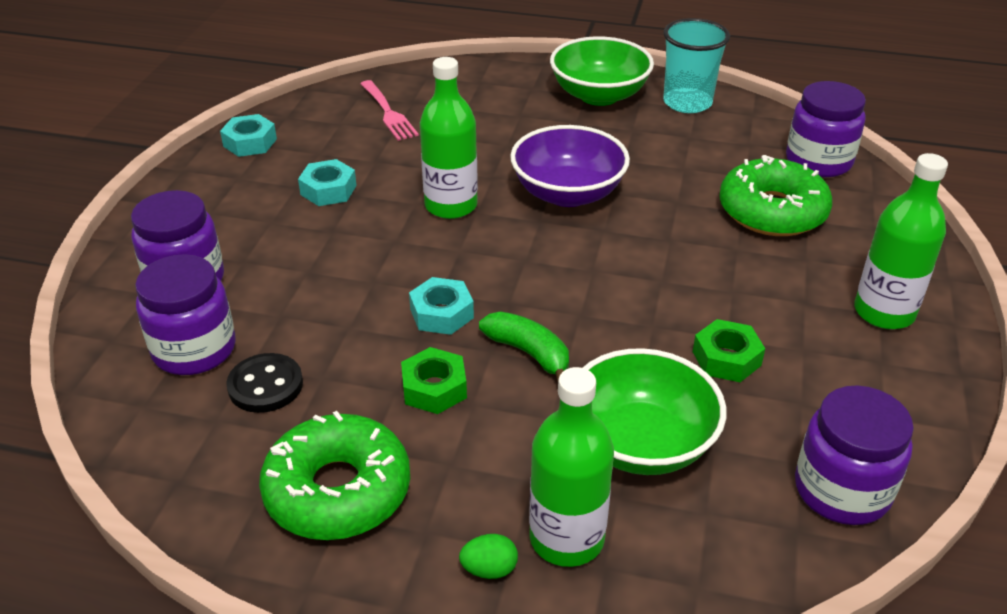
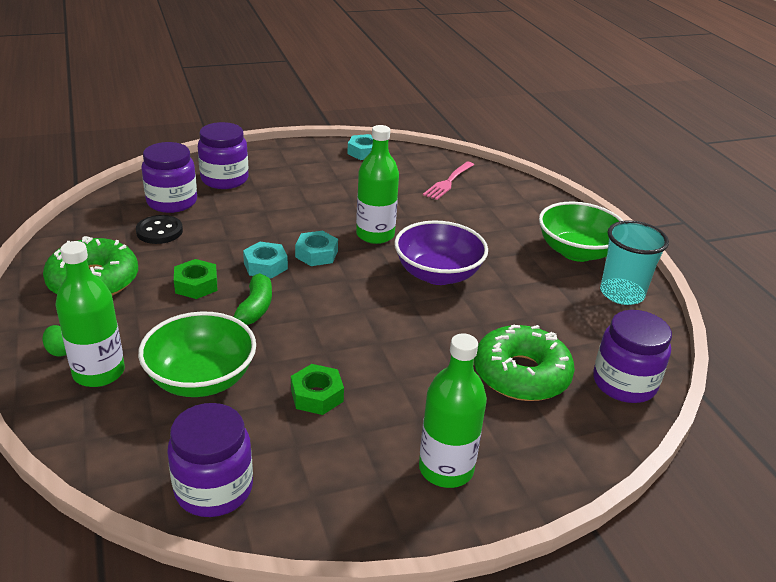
camera: 55 degrees right, 5 degrees down
turquoise nut [298,159,357,206] -> turquoise nut moved to [295,231,338,266]

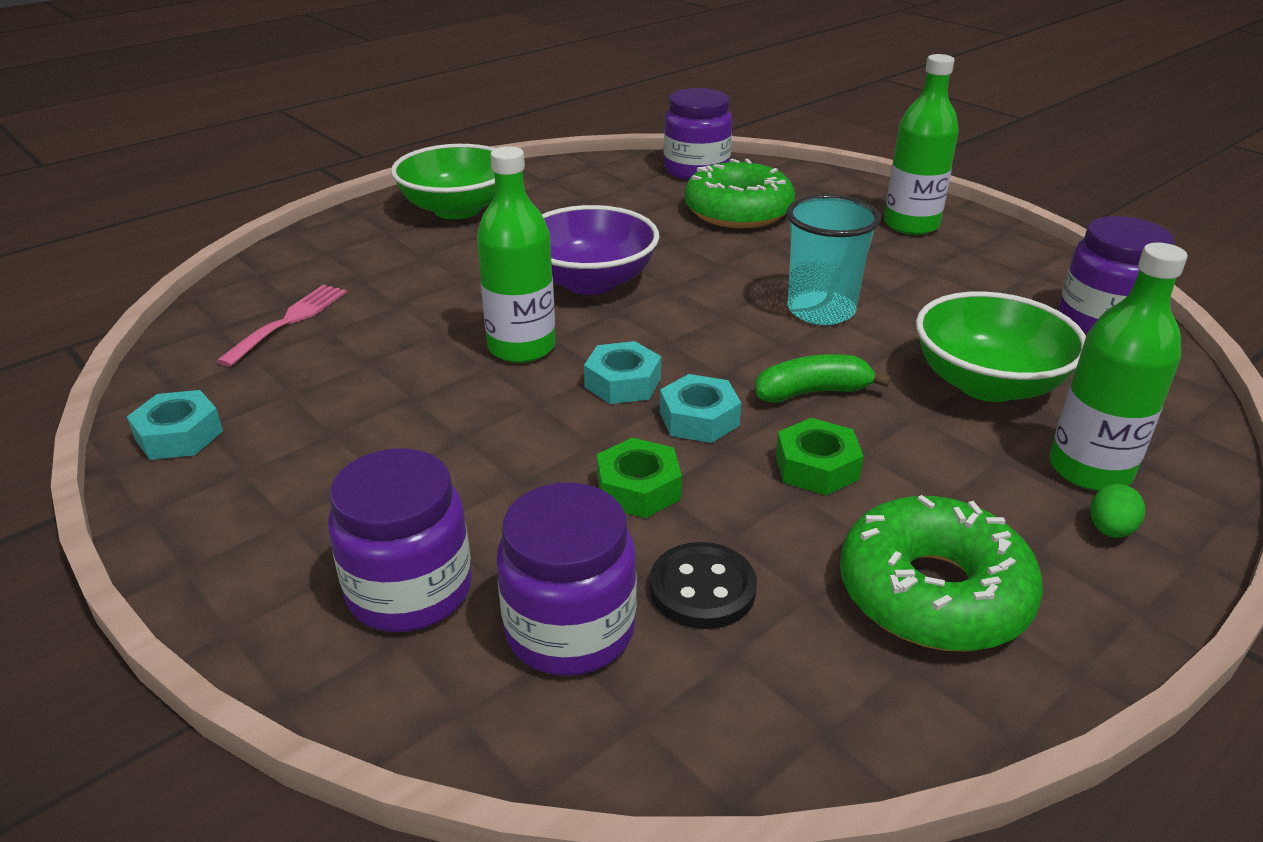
camera: 110 degrees left, 0 degrees up
green nut [291,364,344,415] -> green nut moved to [597,438,682,518]
pink fork [423,162,474,200] -> pink fork turned 75 degrees counterclockwise [217,285,347,367]
turquoise cup [600,220,669,305] -> turquoise cup moved to [786,194,881,325]

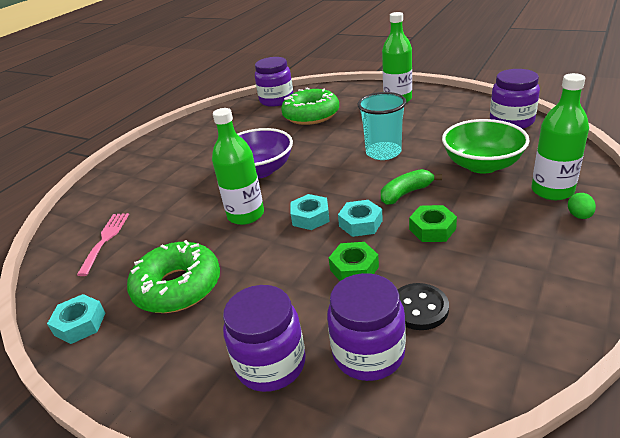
camera: 15 degrees left, 0 degrees up
green bowl [391,144,496,219] -> none
green donut [840,495,1043,652] -> green donut moved to [127,240,220,313]

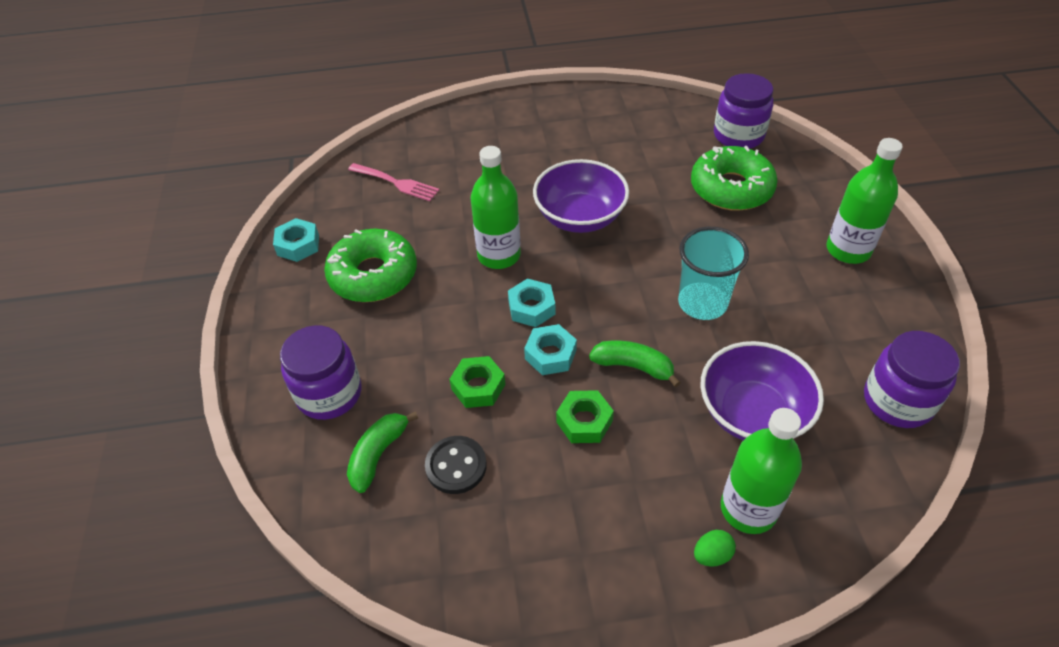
camera: 50 degrees right, 15 degrees up
pink fork [77,213,129,276] -> pink fork turned 60 degrees clockwise [348,163,440,201]
purple jar [327,273,406,381] -> green banana [347,411,418,493]
green bowl [442,119,530,174] -> purple bowl [700,341,824,441]

